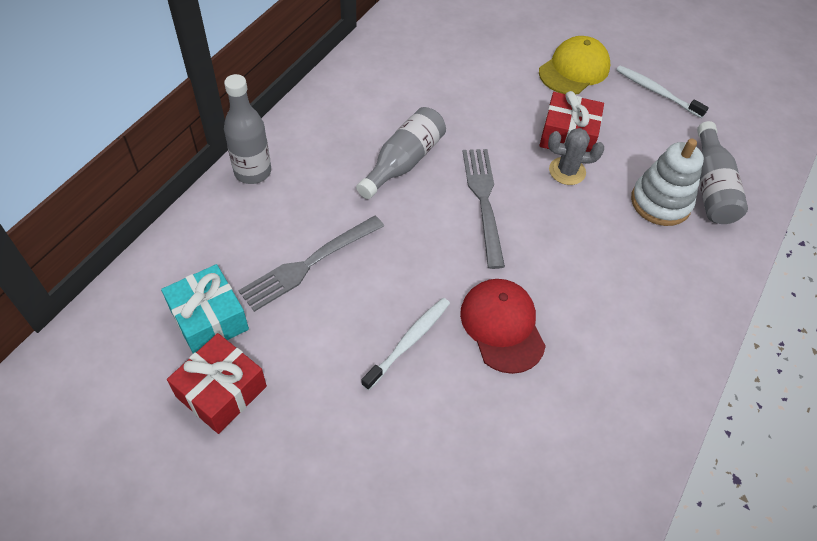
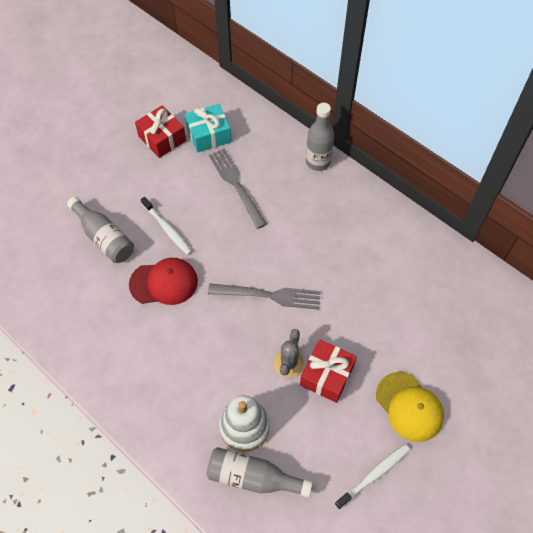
camera: 105 degrees right, 5 degrees up
grey bottle [356,107,446,199] -> grey bottle moved to [67,196,134,263]

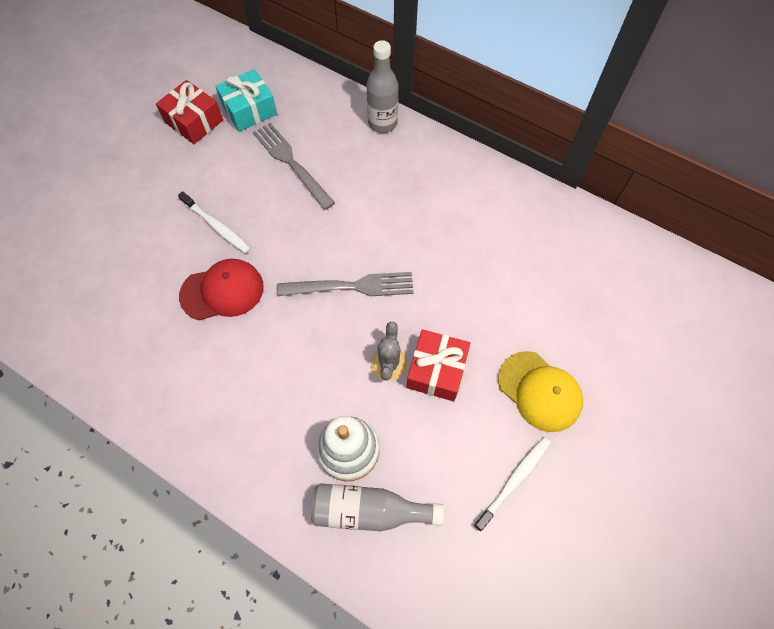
camera: 10 degrees left, 5 degrees up
grey bottle [67,196,134,263] -> none

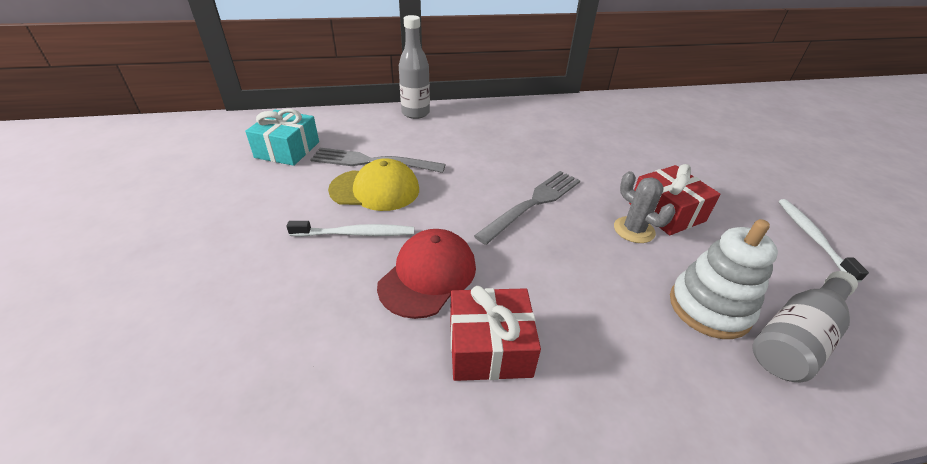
camera: 45 degrees left, 25 degrees down
red gift [156,80,223,144] -> red gift moved to [450,286,541,381]
yellow cap [498,351,583,432] -> yellow cap moved to [328,158,419,211]

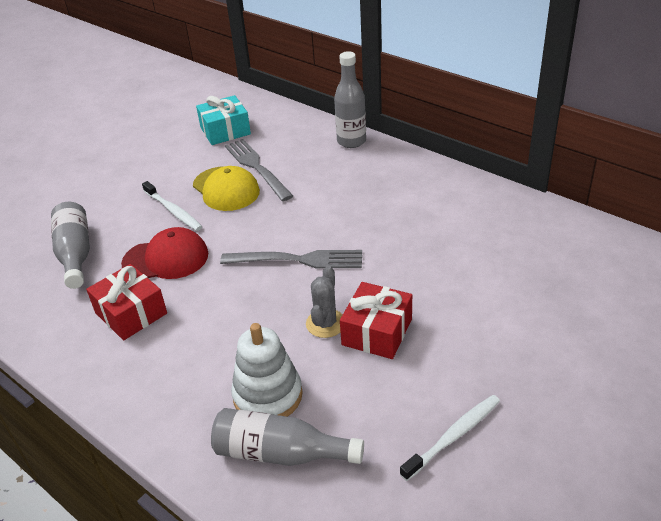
camera: 55 degrees right, 0 degrees up
none -> grey bottle [51,202,90,289]

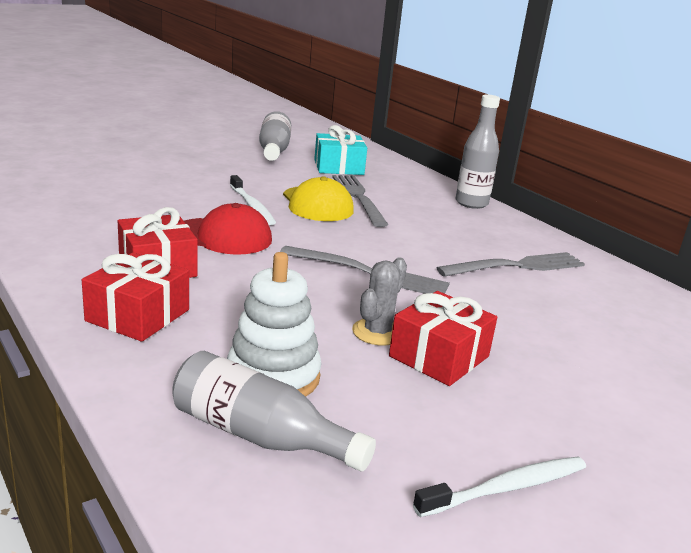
camera: 10 degrees right, 15 degrees down
grey bottle [51,202,90,289] -> grey bottle moved to [259,111,291,161]
none -> red gift [82,252,189,342]
none -> grey fork [437,252,585,277]

